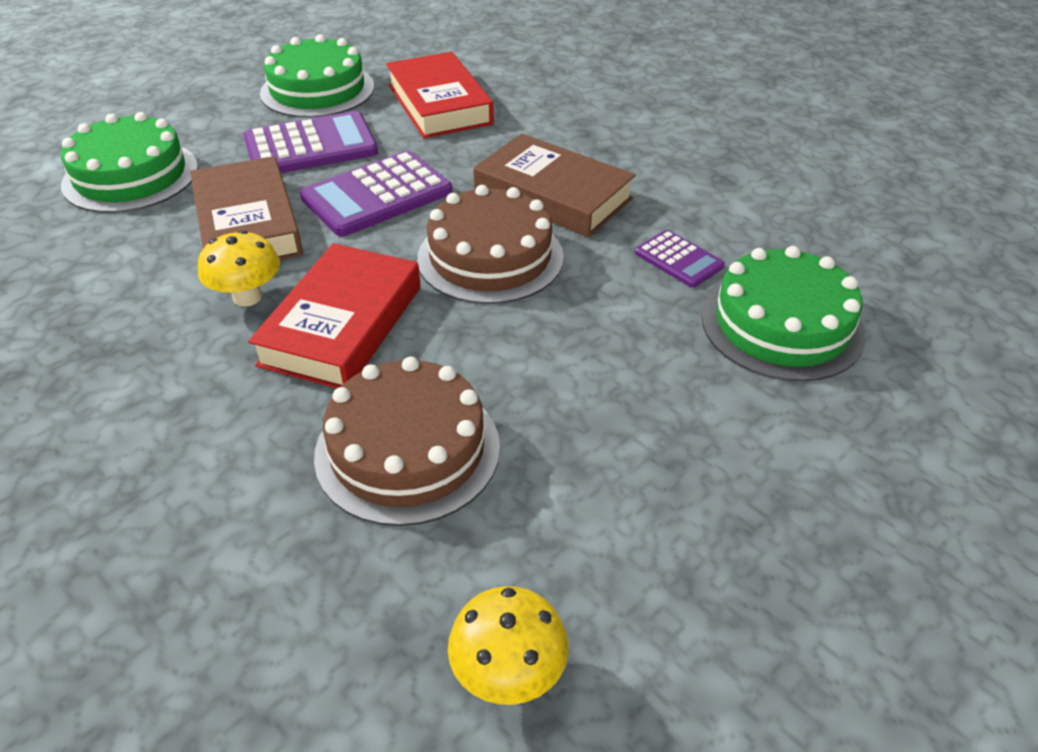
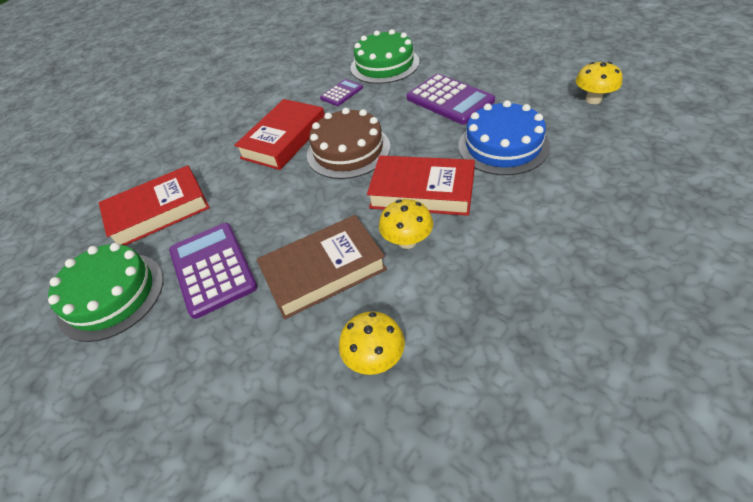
camera: 90 degrees left, 5 degrees up
green cake [61,112,198,213] -> none
purple calculator [300,151,452,237] -> purple calculator moved to [407,74,495,125]
brown cake [314,357,500,526] -> blue cake [458,100,550,175]
brown book [473,134,636,237] -> red book [234,99,325,170]
none -> yellow mushroom [339,311,405,375]

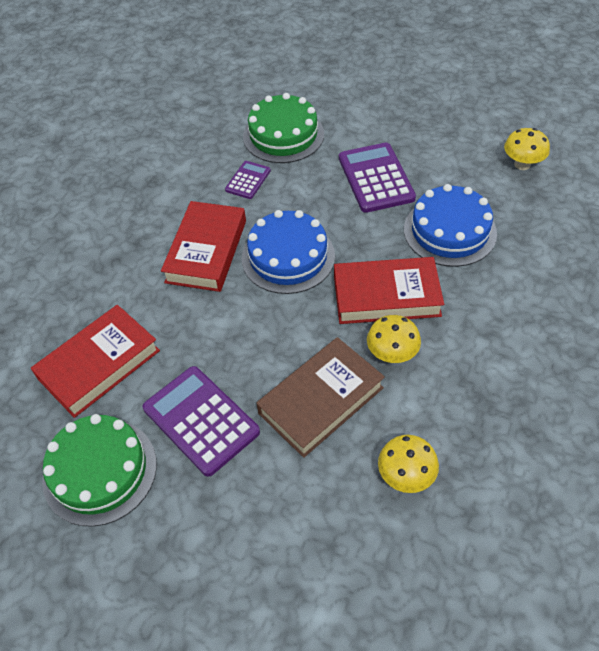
camera: 20 degrees left, 5 degrees up
brown cake [307,108,390,179] -> blue cake [242,210,335,294]
purple calculator [407,74,495,125] -> purple calculator turned 135 degrees counterclockwise [339,143,416,213]

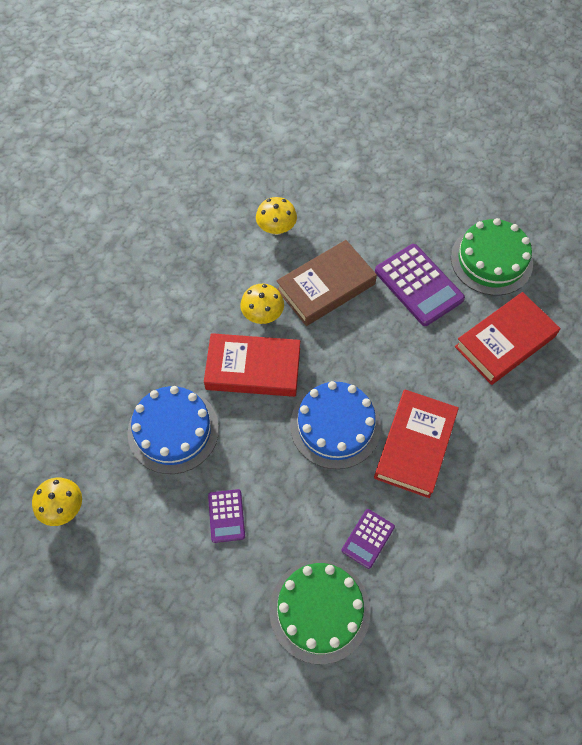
camera: 175 degrees left, 10 degrees up
purple calculator [339,143,416,213] -> purple calculator [208,489,245,543], size x0.54

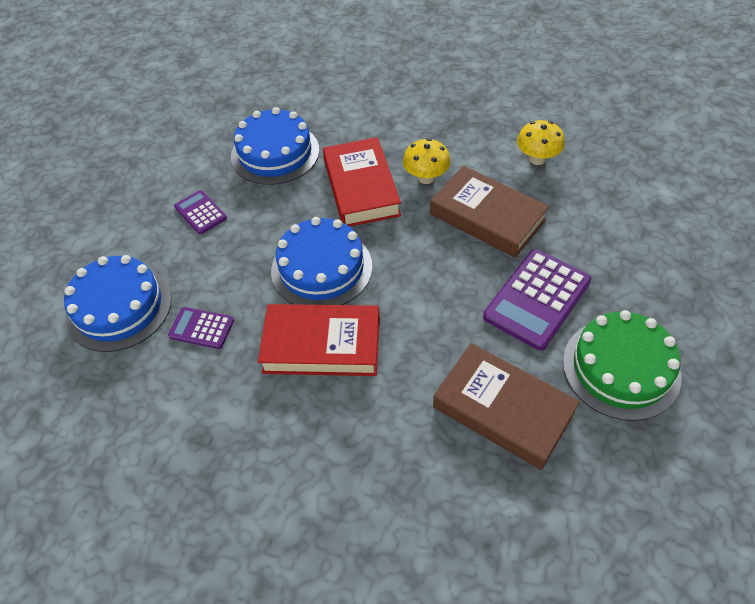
camera: 75 degrees right, 10 degrees down
yellow mushroom [32,478,82,526] -> none
purple calculator [208,489,245,543] -> purple calculator turned 75 degrees clockwise [174,190,227,235]
green cake [269,560,370,664] -> blue cake [64,255,172,352]
red book [455,292,560,385] -> brown book [433,343,580,470]

